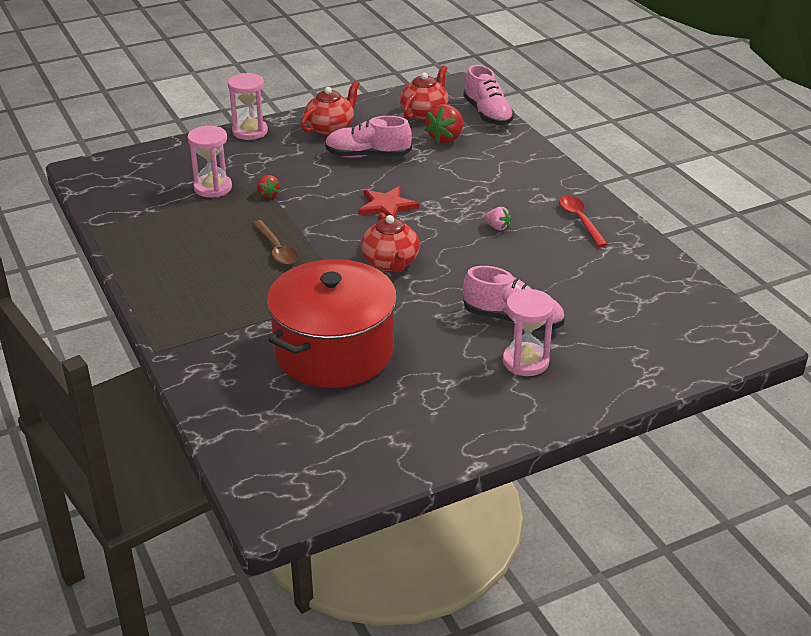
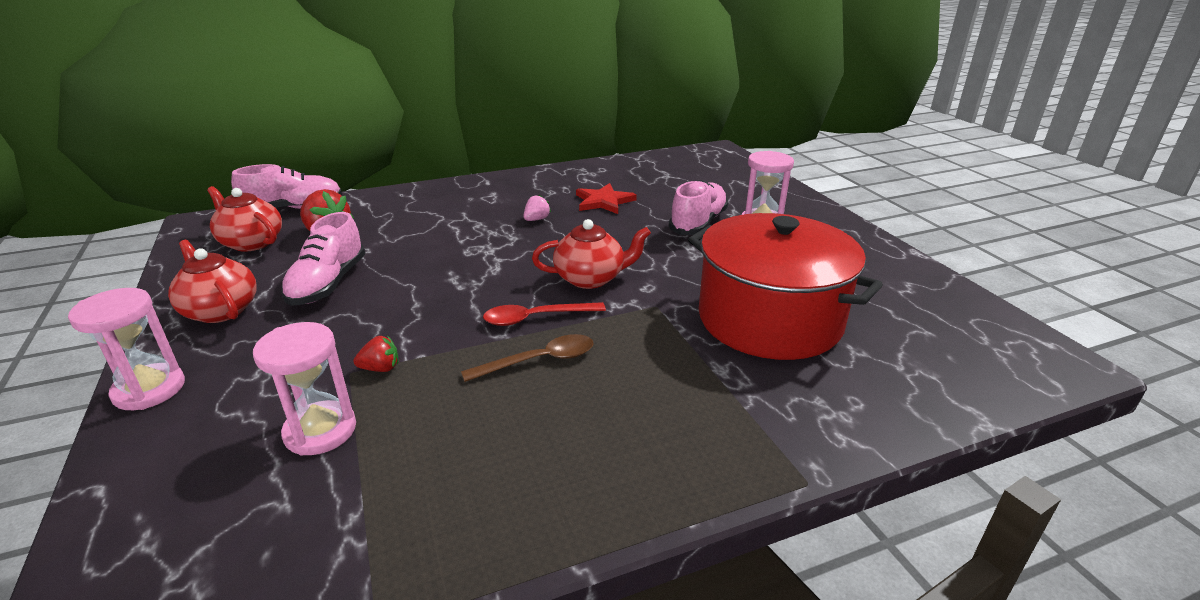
camera: 85 degrees left, 5 degrees down
red star [359,186,419,218] -> red star moved to [576,183,637,214]
red spoon [559,196,608,247] -> red spoon moved to [483,302,606,326]

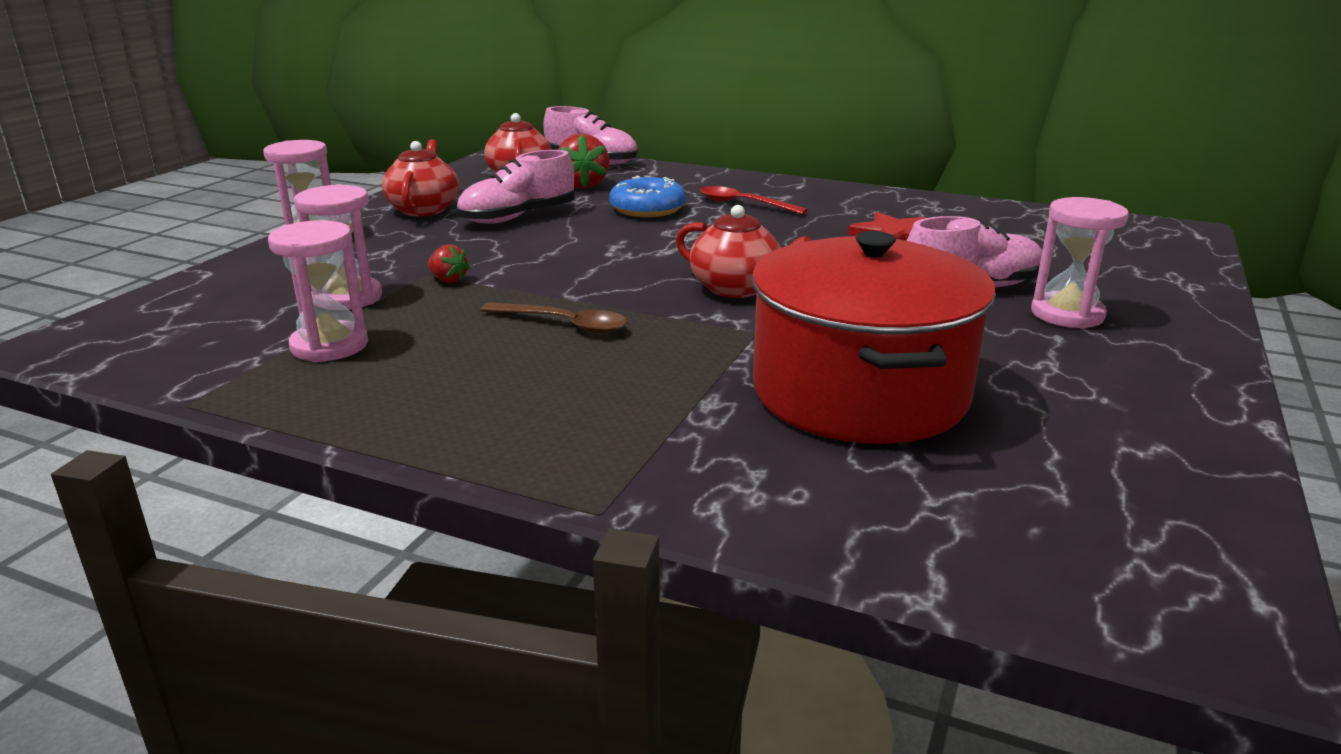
camera: 45 degrees right, 5 degrees down
red spoon [483,302,606,326] -> red spoon moved to [700,186,808,215]
pink strawberry [524,195,551,221] -> none
none -> pink hourglass [268,220,368,362]
none -> blue donut [609,176,686,217]

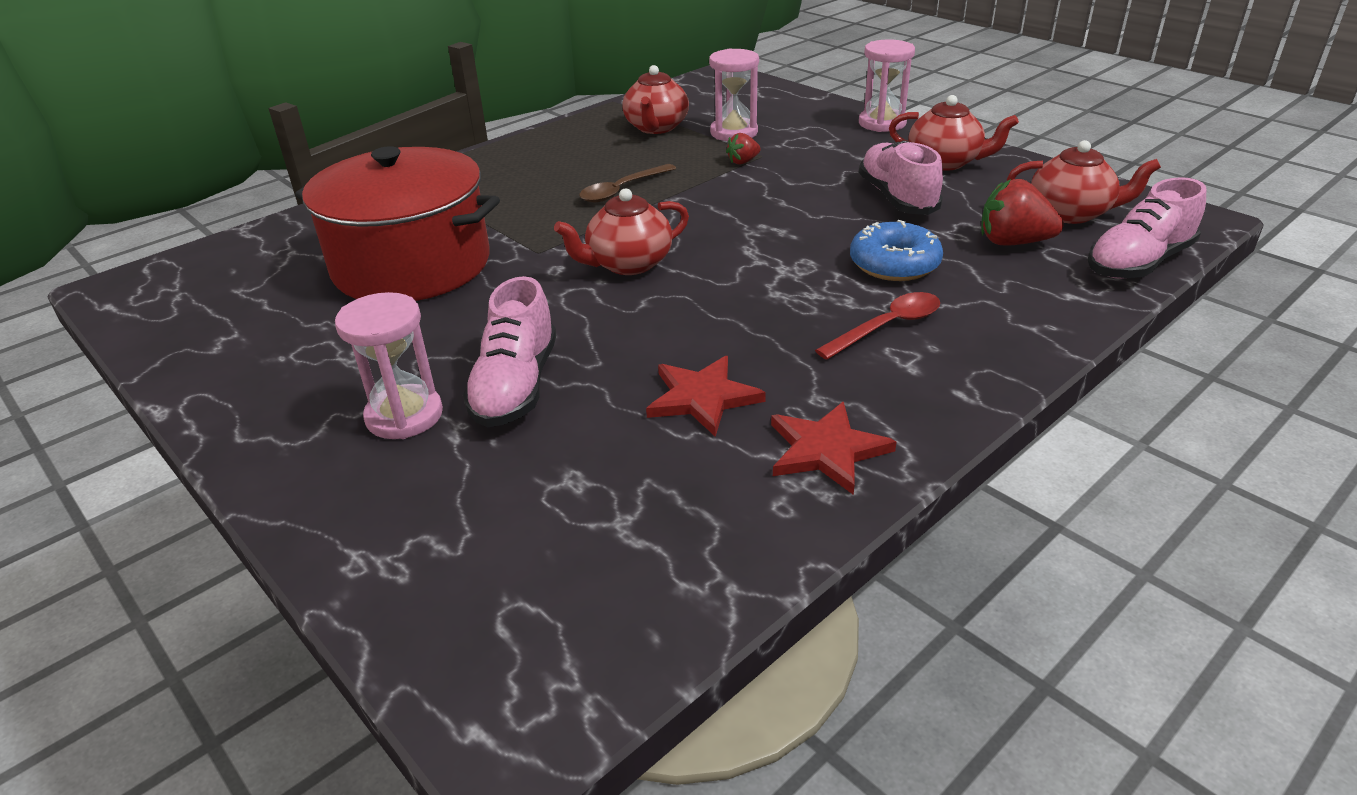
camera: 115 degrees right, 10 degrees up
pink hourglass [268,220,368,362] -> red teapot [622,65,689,134]
none -> red star [771,402,897,495]

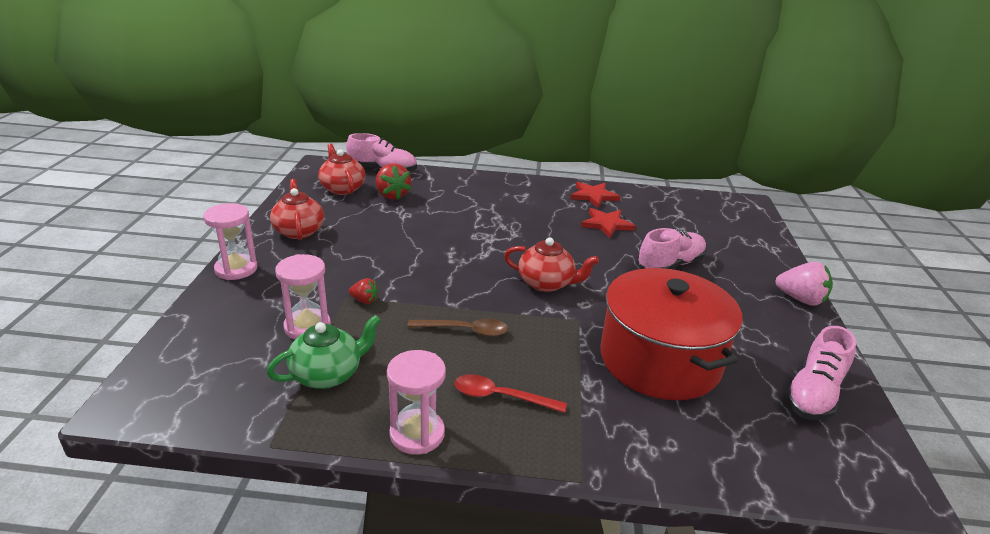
camera: 135 degrees left, 5 degrees down
pink hourglass [335,292,443,439] -> pink hourglass moved to [387,350,446,455]
red teapot [622,65,689,134] -> green teapot [267,315,381,389]
red spoon [815,292,940,360] -> red spoon moved to [454,374,567,413]
blue donut [850,220,943,281] -> none
pink shoe [859,140,943,215] -> pink shoe moved to [785,326,856,420]
none -> pink strawberry [775,262,833,306]

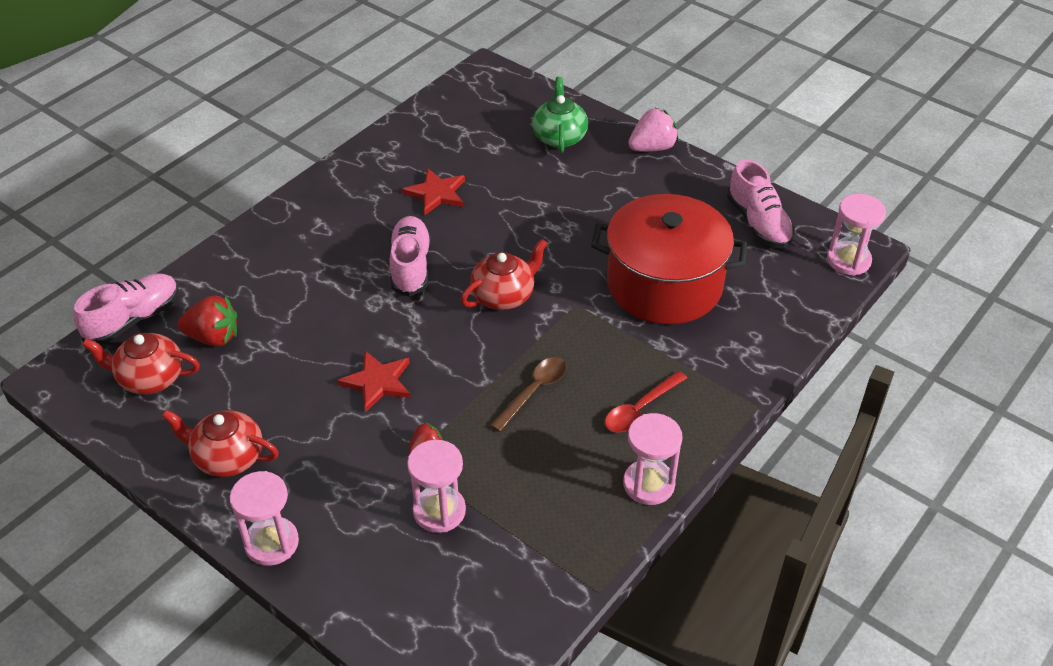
camera: 55 degrees left, 15 degrees up
green teapot [267,315,381,389] -> green teapot moved to [532,77,588,153]
red star [571,182,621,208] -> red star moved to [337,351,411,412]
pink shoe [636,228,707,269] -> pink shoe moved to [389,216,431,297]
none -> pink hourglass [827,194,886,276]

